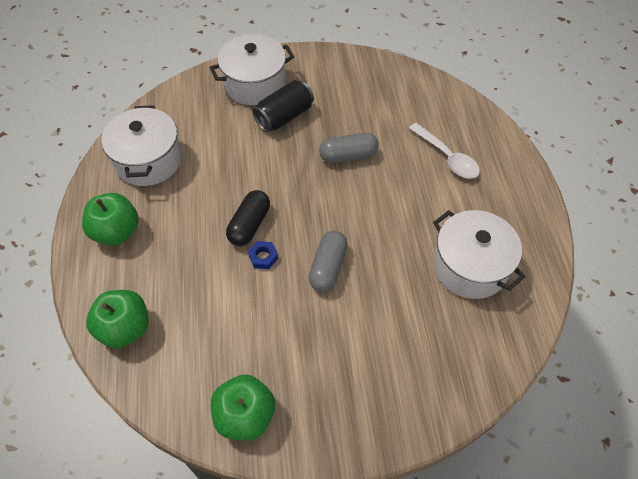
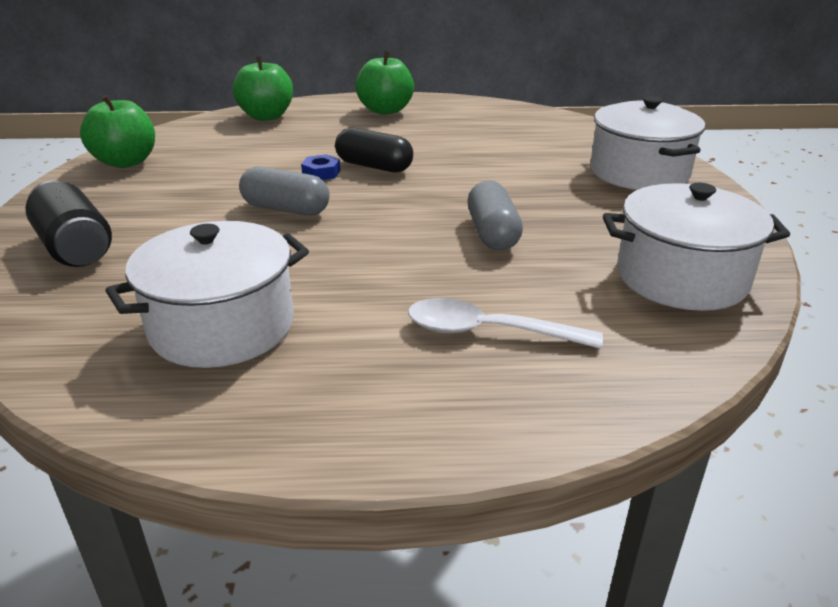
camera: 95 degrees right, 25 degrees down
white pot [101,105,182,186] -> white pot moved to [603,183,790,311]
black can [253,80,314,132] -> black can moved to [25,181,112,267]
white spoon [409,123,480,179] -> white spoon turned 45 degrees clockwise [408,298,603,349]

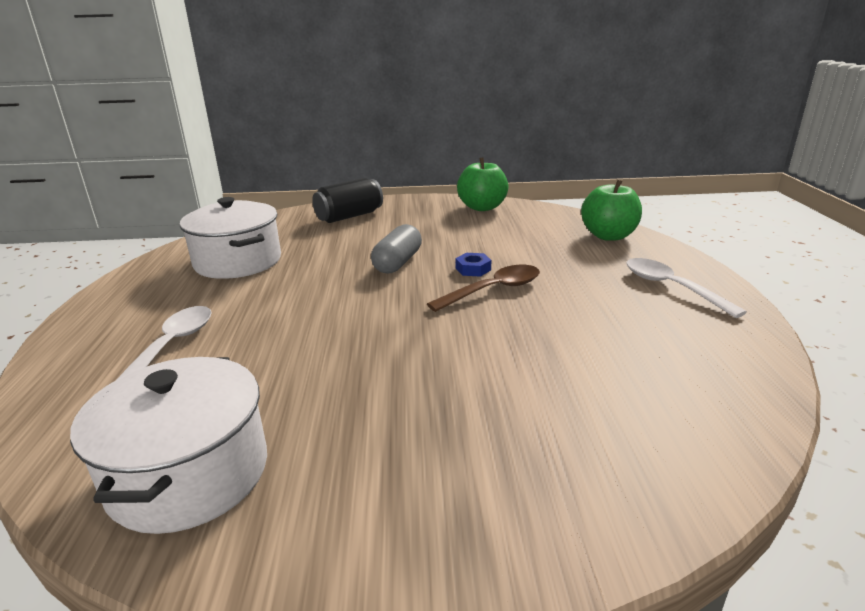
camera: 90 degrees right, 5 degrees down
black capsule [335,128,413,173] -> brown spoon [427,265,540,312]
green apple [356,52,414,115] -> white spoon [626,258,747,318]
grey capsule [468,181,523,250] -> none
white pot [590,96,705,190] -> none

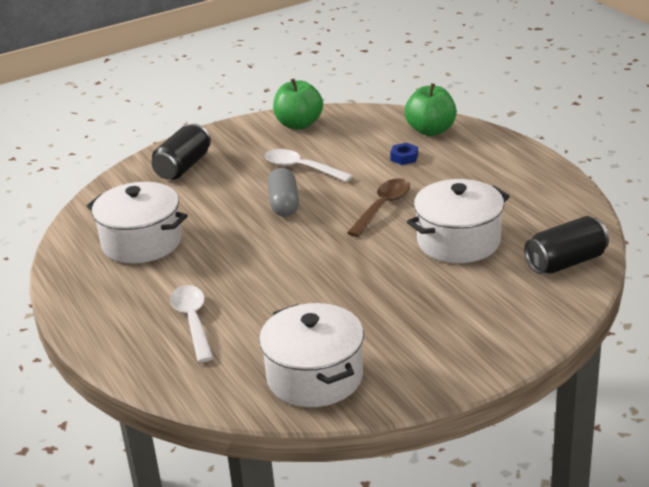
camera: 25 degrees left, 5 degrees up
blue nut [455,253,491,277] -> blue nut moved to [390,143,418,165]
white spoon [626,258,747,318] -> white spoon moved to [265,149,353,182]
none -> white pot [407,179,510,263]
none -> black can [524,216,609,274]

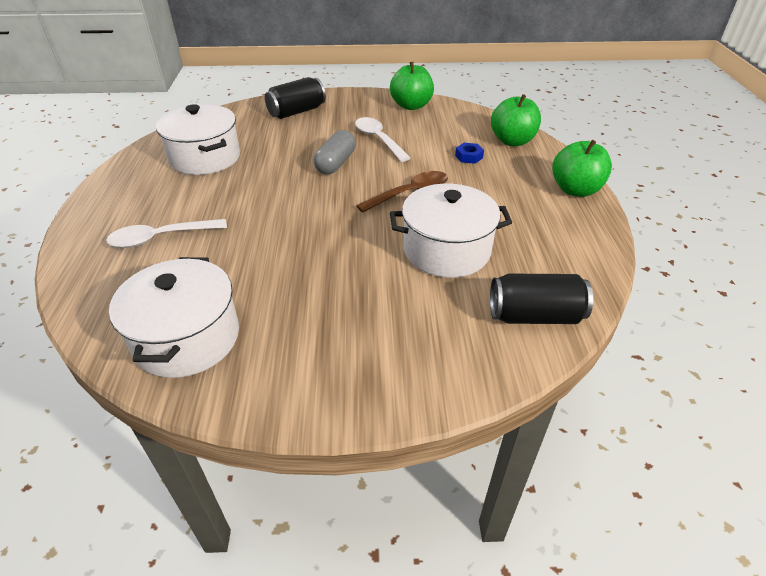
camera: 25 degrees right, 10 degrees up
white spoon [170,285,213,363] -> white spoon turned 120 degrees counterclockwise [106,219,227,248]
none -> green apple [552,140,612,197]

